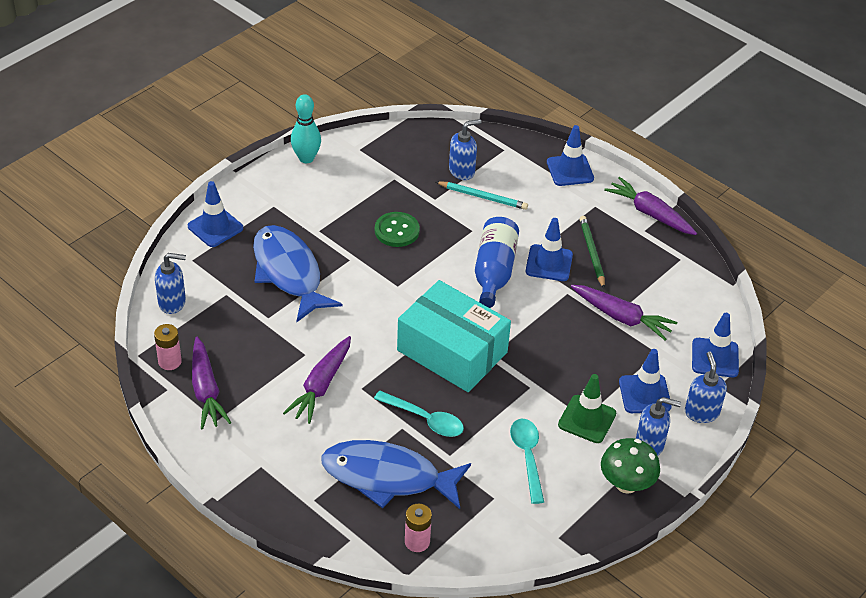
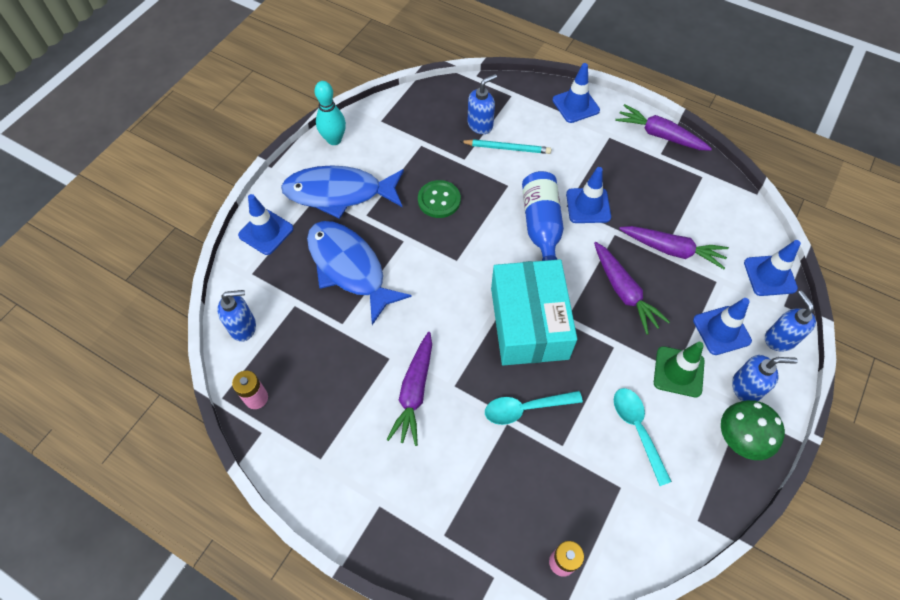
camera: 10 degrees left, 15 degrees up
purple carrot [192,337,231,429] -> purple carrot moved to [594,242,670,334]
blue fish [321,440,471,509] -> blue fish moved to [281,165,404,219]
turquoise spoon [374,391,464,437] -> turquoise spoon turned 150 degrees clockwise [485,391,583,425]
turquoise box [397,280,511,392] -> turquoise box turned 60 degrees clockwise [491,259,577,366]
green pencil [580,216,605,288] -> none

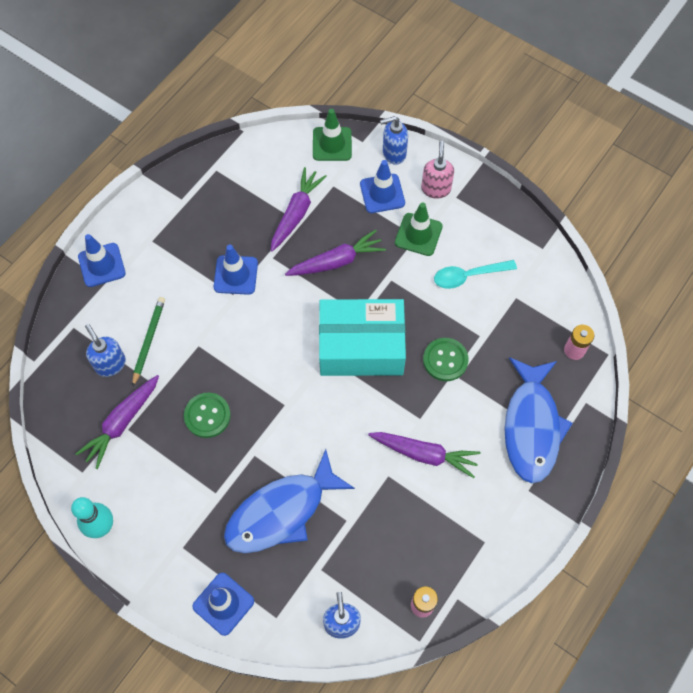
camera: 85 degrees left, 5 degrees up
blue fish [281,165,404,219] -> blue fish moved to [505,357,573,483]
turquoise pencil [460,139,551,154] -> green pencil [132,297,165,387]
turquoise spoon [485,391,583,425] -> green button [423,338,469,381]
blue bottle [522,171,564,261] -> none
purple carrot [615,104,712,151] -> purple carrot moved to [76,375,159,469]
green mushroom [721,400,785,460] -> none
blue soap dispenser [732,355,798,401] -> pink soap dispenser [421,141,454,199]
blue traffic cone [744,240,801,296] -> green traffic cone [313,109,352,161]

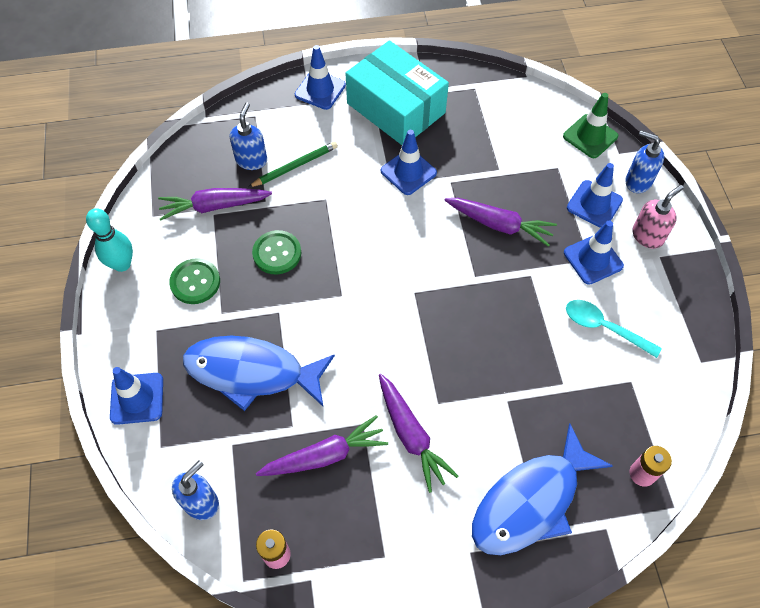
camera: 45 degrees right, 5 degrees down
purple carrot [271,167,327,251] -> purple carrot moved to [256,415,388,476]
turquoise box [319,299,406,376] -> turquoise box moved to [345,40,449,145]
green traffic cone [395,202,443,256] -> blue traffic cone [564,221,624,285]
green button [423,338,469,381] -> green button moved to [169,258,220,304]

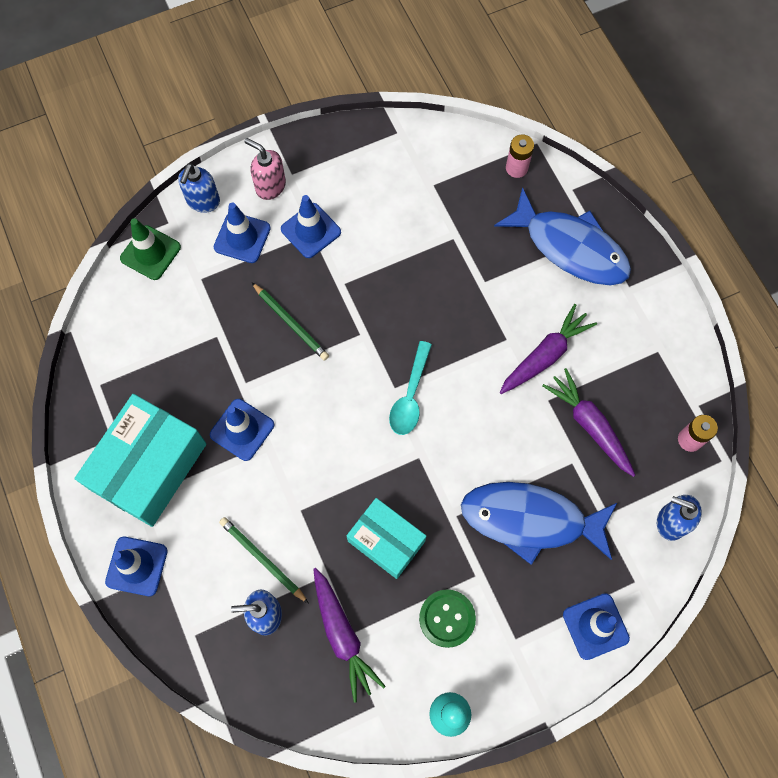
camera: 105 degrees left, 10 degrees up
blue fish [183,336,335,411] -> blue fish turned 105 degrees clockwise [461,482,618,565]
green button [252,230,301,274] -> turquoise box [347,498,426,579]
purple carrot [444,198,557,247] -> green pencil [251,282,329,361]
turquoise spoon [566,300,662,358] -> turquoise spoon moved to [389,341,432,435]

